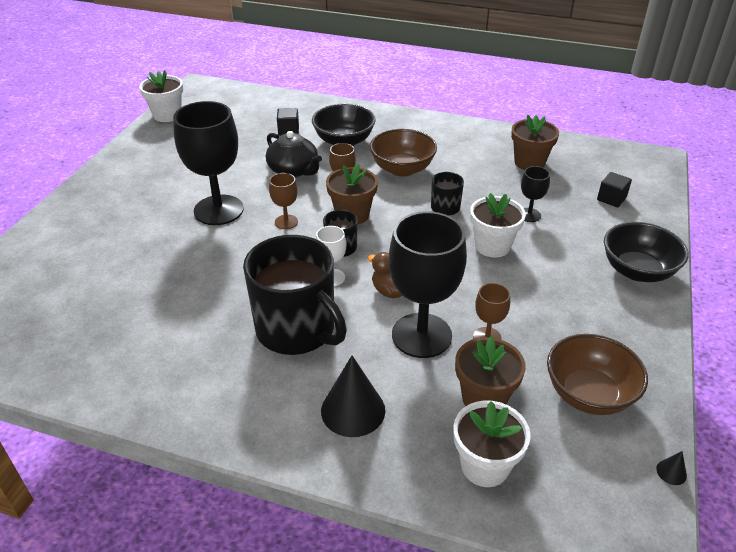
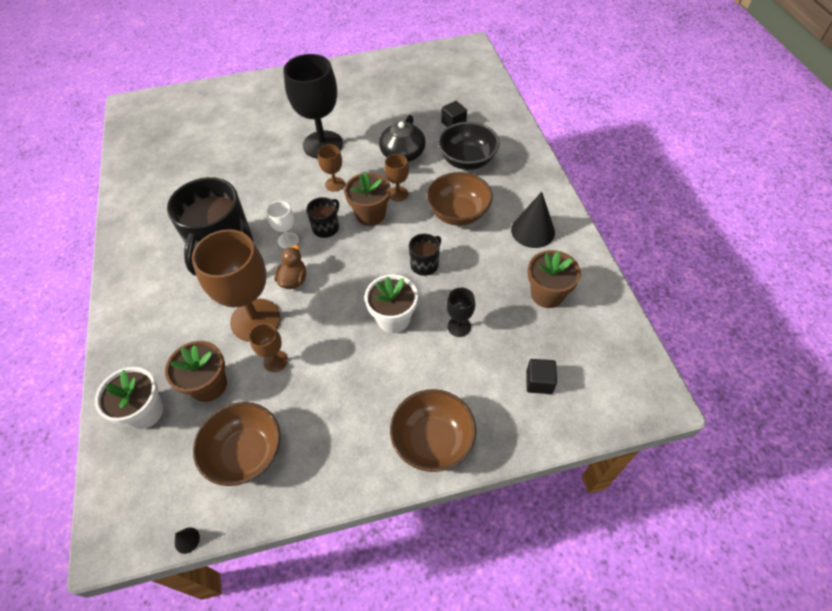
camera: 60 degrees right, 15 degrees up
white flower pot [139,70,183,122] -> none
black cone [321,356,385,437] -> black cone moved to [511,192,555,248]
black goblet [389,212,467,358] -> brown goblet [192,229,280,342]
black bowl [604,222,688,282] -> brown bowl [390,389,476,472]

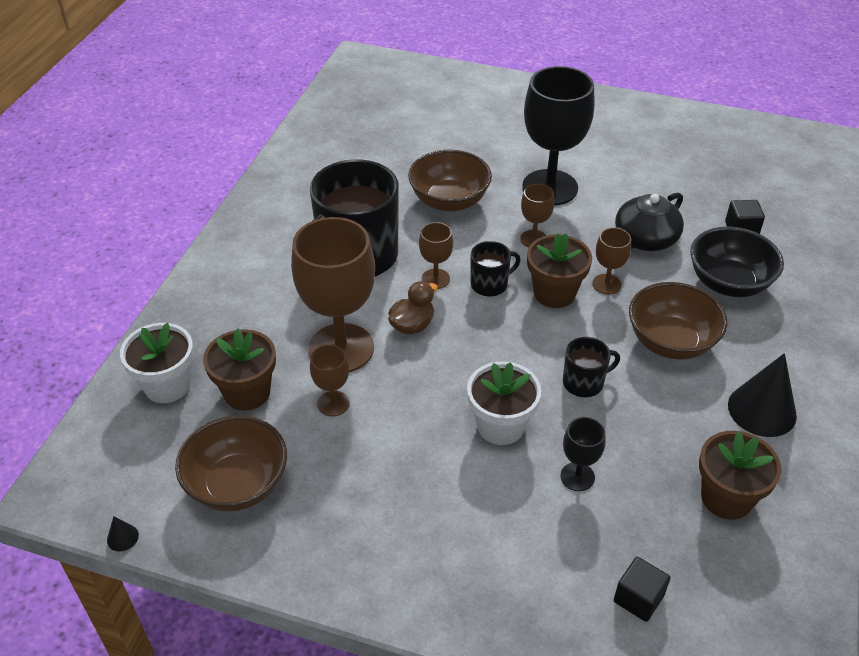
camera: 30 degrees right, 10 degrees down
white goblet [266,201,299,249] -> brown goblet [419,222,453,289]
brown bowl [390,389,476,472] -> brown bowl moved to [408,150,492,212]

